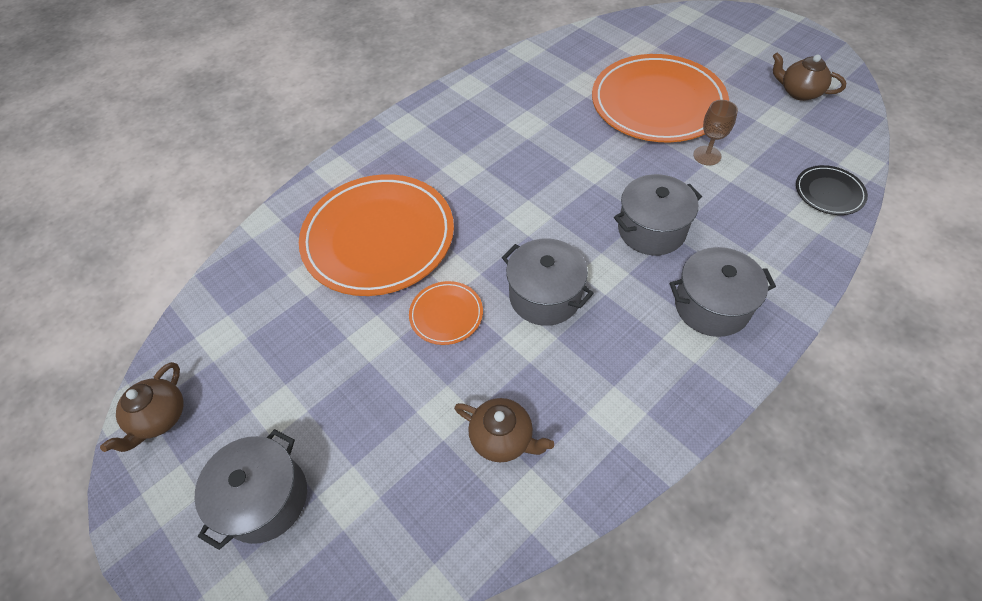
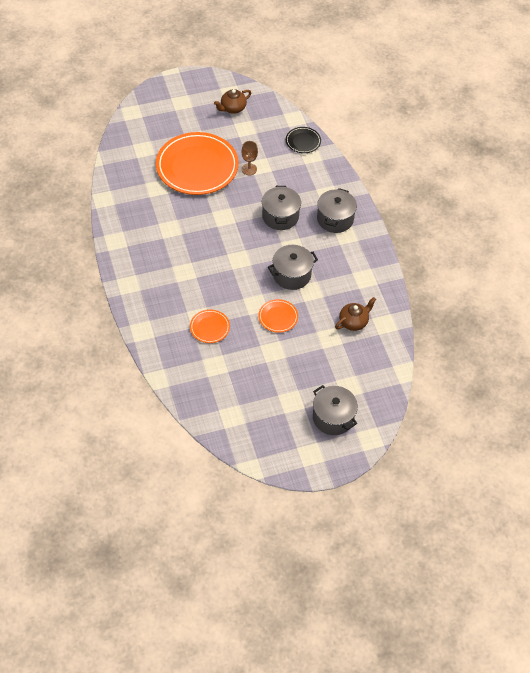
camera: 70 degrees left, 0 degrees up
brown teapot [100,362,184,452] -> none
orange plate [299,174,454,296] -> orange plate [190,309,230,343], size x0.44

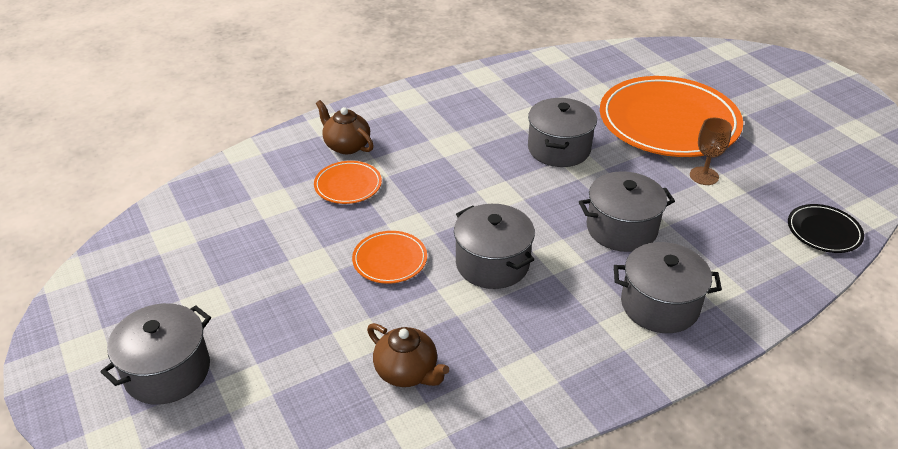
camera: 80 degrees right, 15 degrees down
brown teapot [214,89,251,114] -> brown teapot moved to [316,100,374,154]
none -> grey pot [528,98,597,167]

